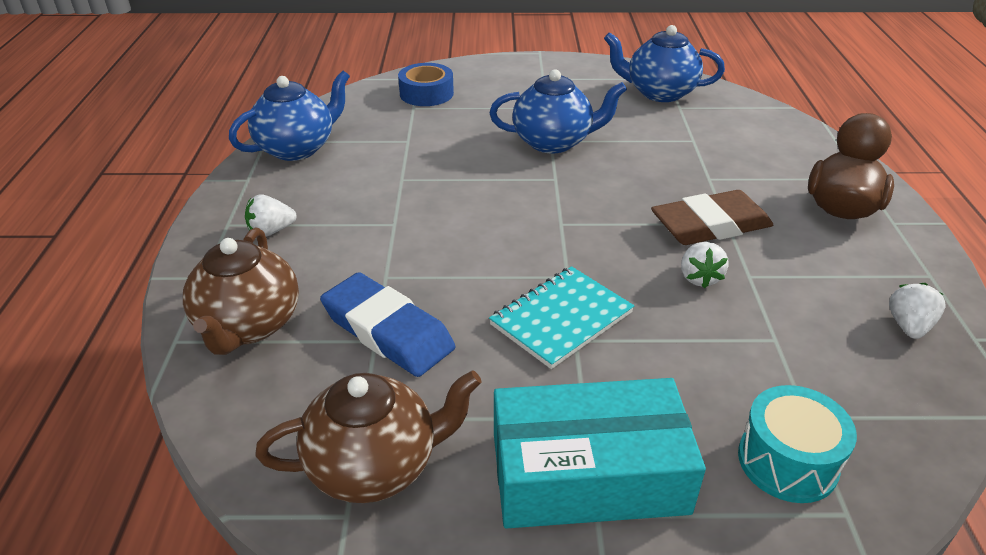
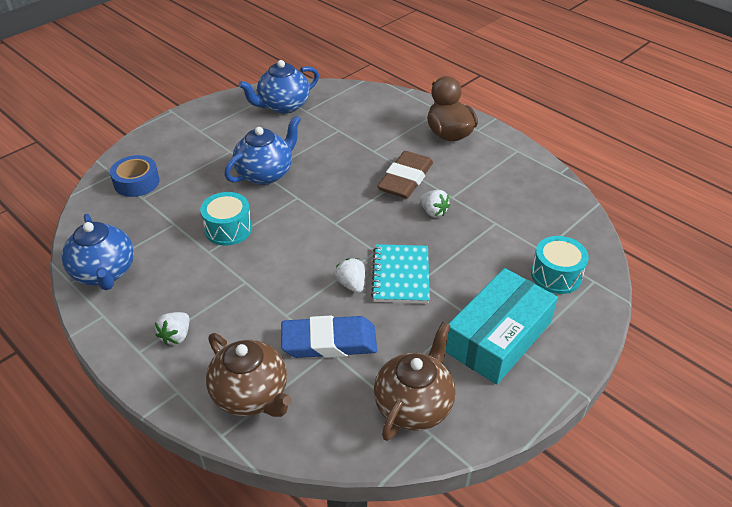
camera: 45 degrees left, 5 degrees up
blue teapot [229,71,350,161] -> blue teapot turned 150 degrees clockwise [62,214,134,290]
white strawberry [889,283,946,339] -> white strawberry moved to [335,258,365,293]
none -> turquoise drum [200,192,252,246]

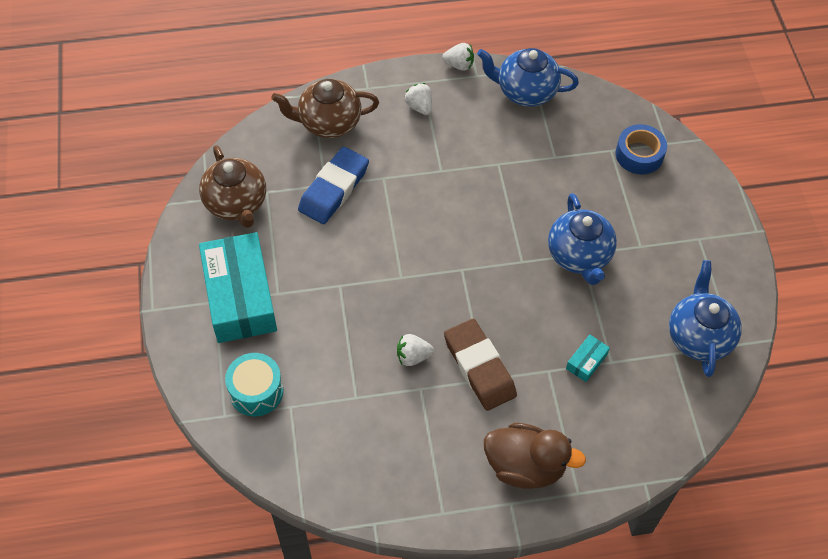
camera: 125 degrees right, 15 degrees up
turquoise drum [200,192,252,246] -> none
white strawberry [335,258,365,293] -> white strawberry moved to [442,43,474,71]
turquoise notebook [371,244,430,303] -> none
none -> turquoise box [566,335,610,382]

